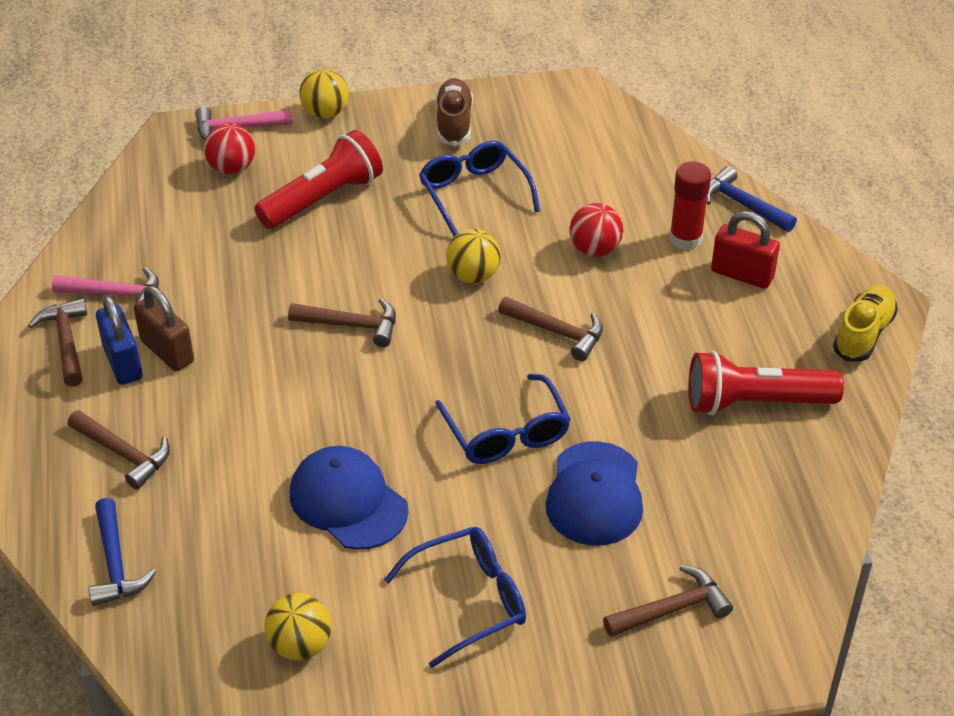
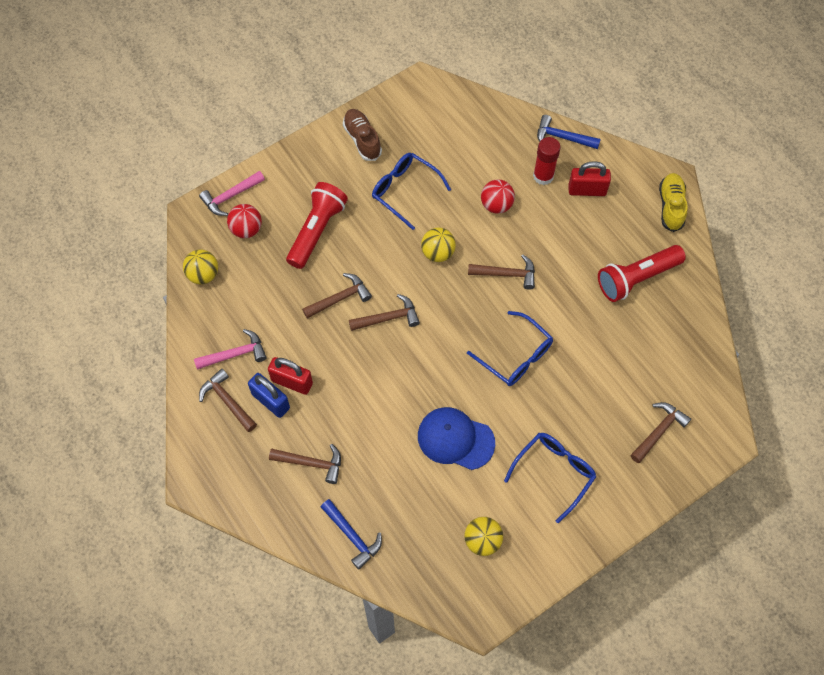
camera: 25 degrees left, 20 degrees up
brown padlock [134,286,194,371] -> red padlock [268,357,313,395]
yellow ball [299,69,349,118] -> yellow ball moved to [183,249,218,284]
blue cap [546,441,643,546] -> none
none -> brown hammer [302,273,372,319]

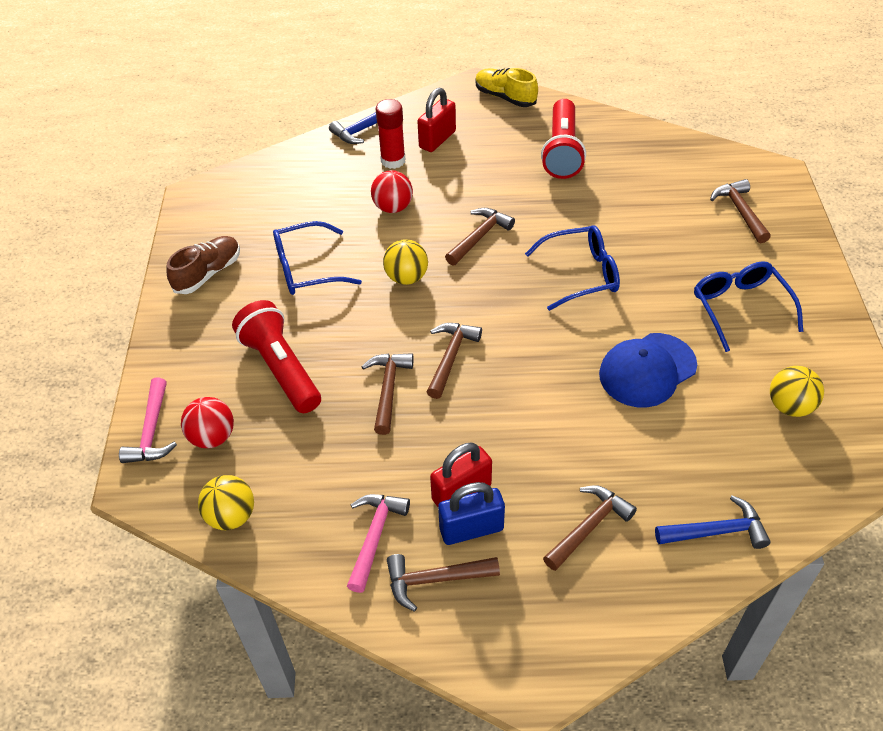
camera: 55 degrees left, 15 degrees down
brown shoe [343,109,382,161] -> brown shoe turned 120 degrees clockwise [166,236,240,294]

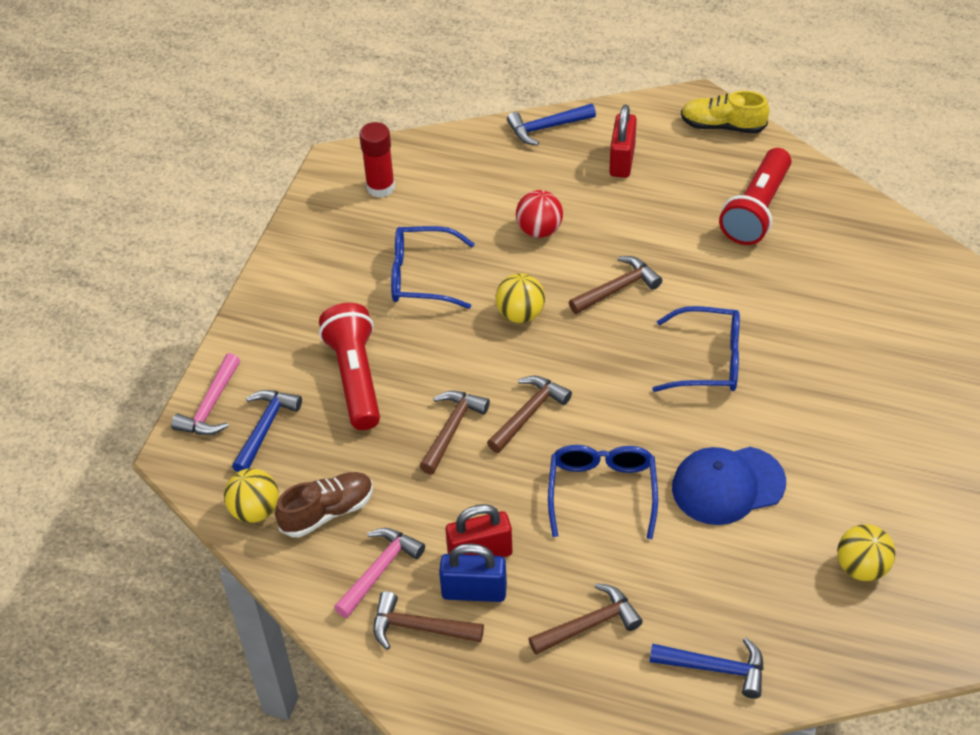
camera: 20 degrees right, 0 degrees up
brown shoe [166,236,240,294] -> brown shoe moved to [275,472,373,537]
red ball [181,397,234,448] -> blue hammer [232,390,302,472]
red glue stick [376,99,405,169] -> red glue stick moved to [359,122,395,198]
red padlock [417,88,456,152] -> red padlock turned 45 degrees counterclockwise [609,105,637,178]
yellow shoe [475,68,538,107] -> yellow shoe turned 45 degrees counterclockwise [681,91,769,134]
blue glasses [694,261,803,352] -> blue glasses moved to [548,445,658,539]
brown hammer [710,179,771,244] -> none

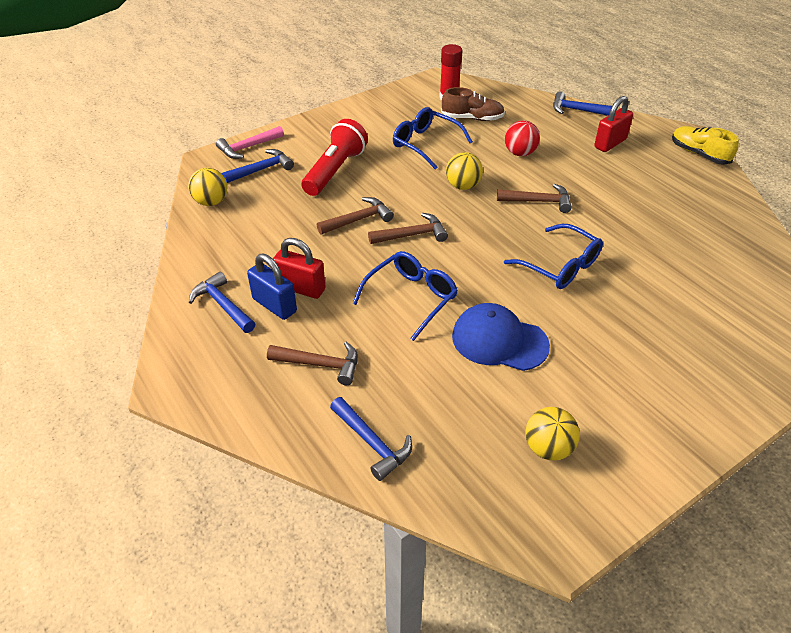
camera: 35 degrees right, 5 degrees down
brown shoe [275,472,373,537] -> brown shoe moved to [441,87,505,121]
pink hammer [334,528,425,618] -> none
brown hammer [373,591,484,650] -> blue hammer [189,271,255,333]
red flashlight [719,148,791,245] -> none

